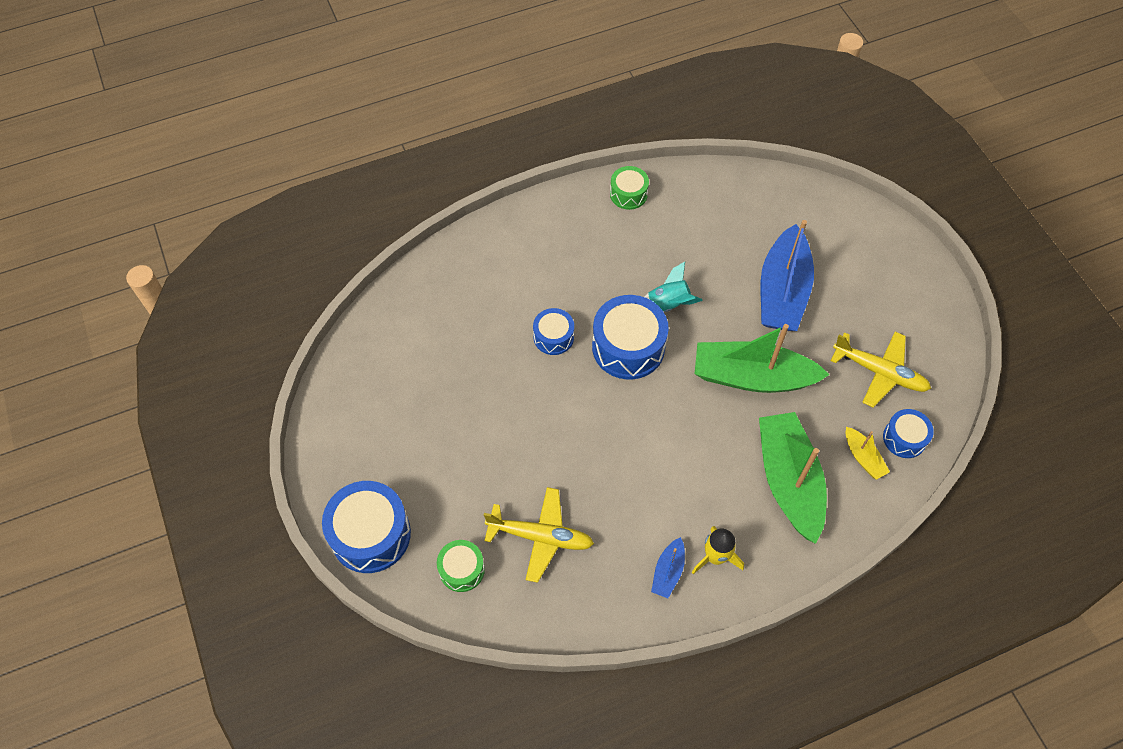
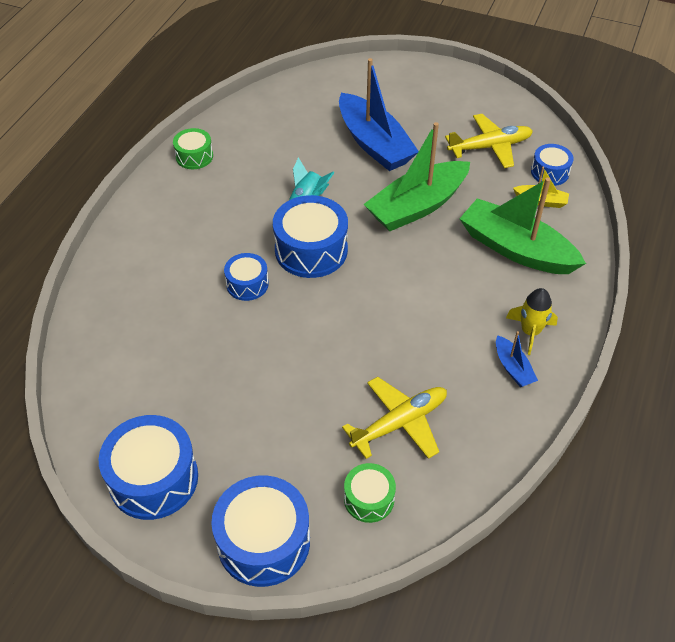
camera: 45 degrees left, 10 degrees down
none -> blue drum [99,415,198,520]

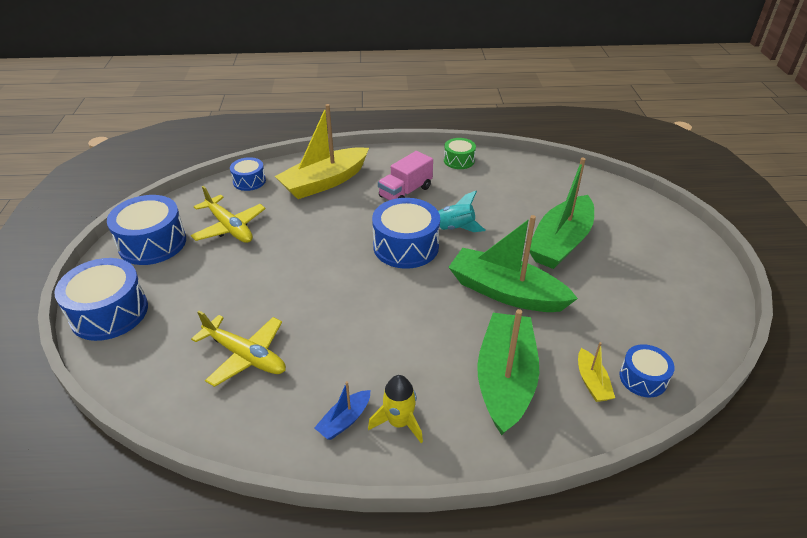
camera: 65 degrees right, 10 degrees down
blue drum [224,253,269,301] -> blue drum moved to [230,157,266,191]
blue boat [339,58,419,171] -> green boat [530,157,594,269]
green drum [344,463,396,523] -> none
yellow plane [445,114,533,168] -> yellow plane moved to [191,186,265,243]
none -> yellow boat [275,104,369,199]
none -> pink truck [378,151,433,201]

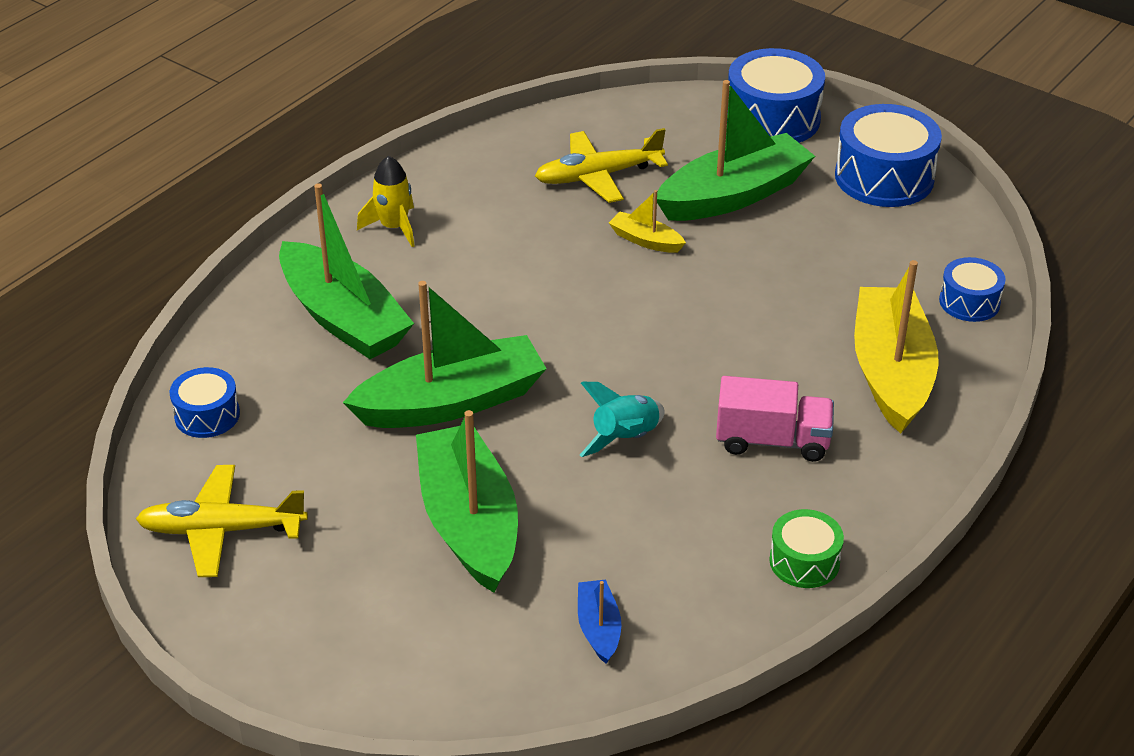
camera: 130 degrees right, 0 degrees up
yellow plane [191,186,265,243] -> yellow plane moved to [136,465,308,577]
blue boat [314,381,370,440] -> blue boat moved to [578,580,622,664]
blue drum [372,198,440,269] -> none
pink truck [378,151,433,201] -> pink truck turned 105 degrees clockwise [716,376,834,462]
yellow boat [578,342,615,402] -> yellow boat moved to [609,190,686,253]
none -> green boat [657,80,815,221]

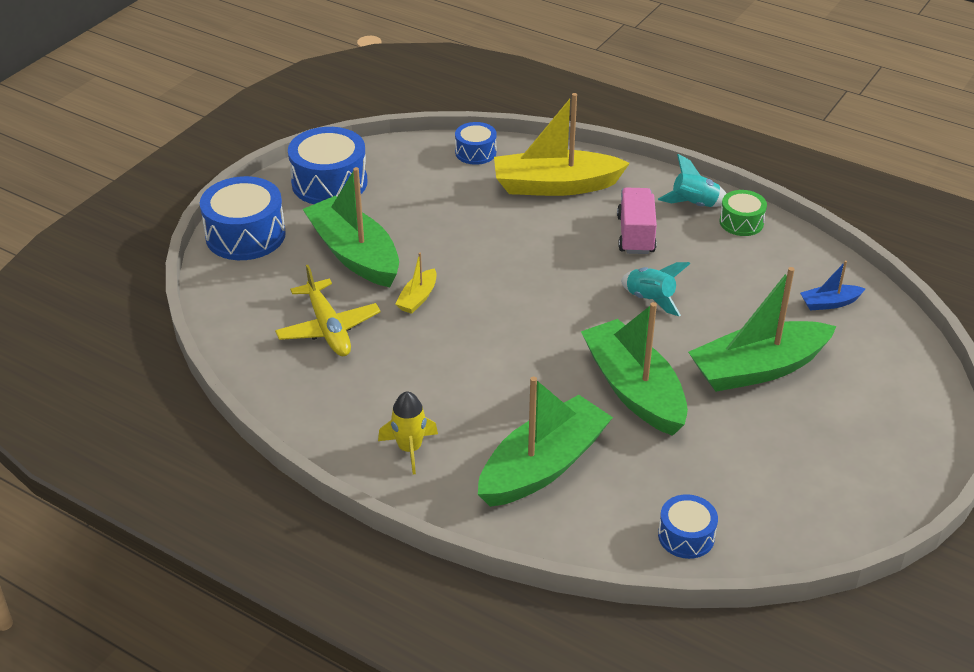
camera: 95 degrees left, 0 degrees up
yellow plane [136,465,308,577] -> none
none -> turquoise rocket [658,154,727,207]

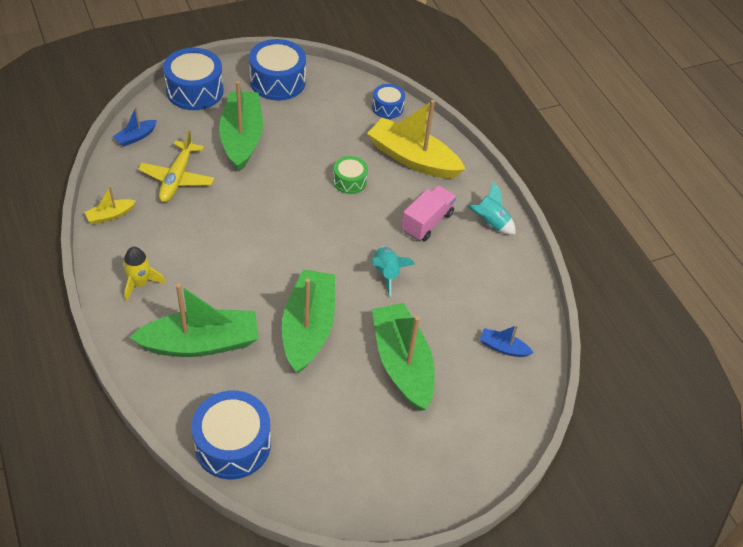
camera: 30 degrees right, 10 degrees up
yellow boat [395,252,437,314] -> yellow boat moved to [85,186,136,224]
blue drum [658,494,718,559] -> blue drum [191,391,271,479], size x1.78
green boat [688,267,837,392] -> green boat turned 60 degrees clockwise [372,303,435,411]
green drum [719,190,767,236] -> green drum moved to [333,156,368,194]
none -> blue boat [113,107,157,146]

